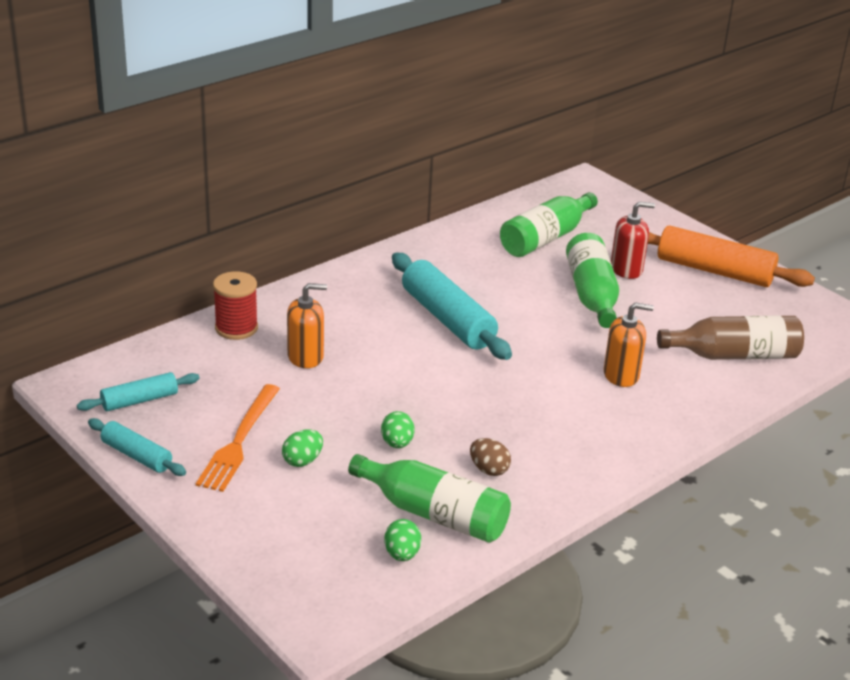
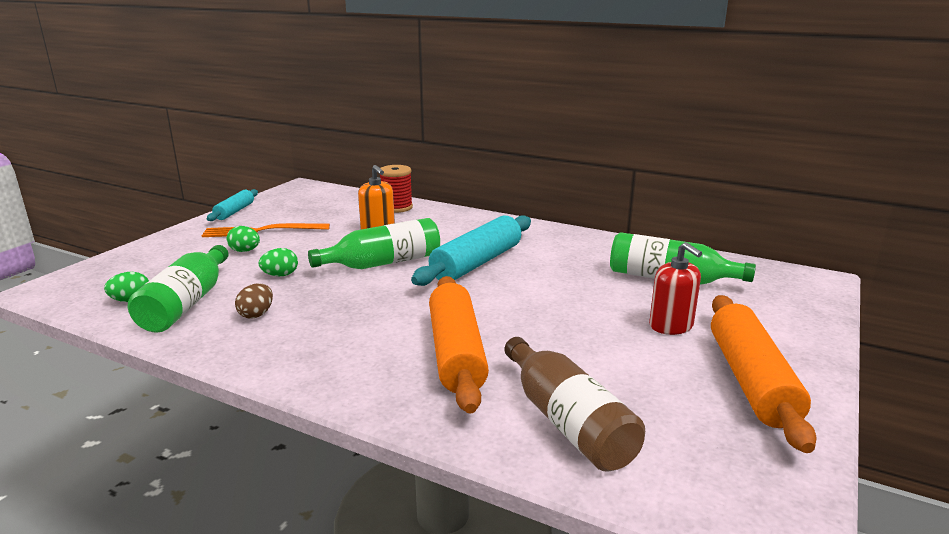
camera: 70 degrees right, 10 degrees down
turquoise rolling pin [77,372,200,411] -> none
green bottle [566,233,619,328] -> green bottle moved to [308,218,440,269]
orange soap dispenser [604,303,654,387] -> orange rolling pin [429,276,489,414]

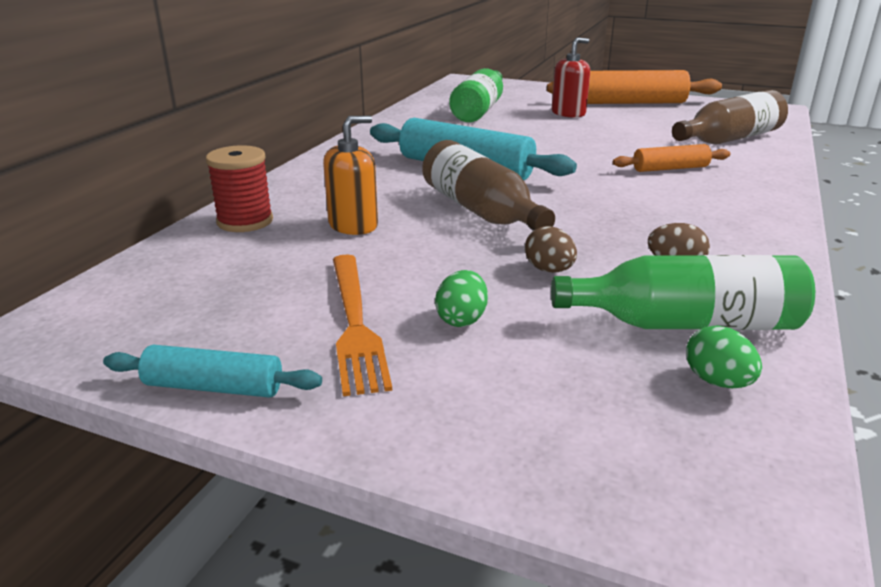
camera: 95 degrees left, 5 degrees up
green egg [259,248,298,276] -> brown egg [525,226,577,273]
green bottle [308,218,440,269] -> brown bottle [422,140,555,231]
orange rolling pin [429,276,489,414] -> orange rolling pin [613,144,731,172], size x0.55

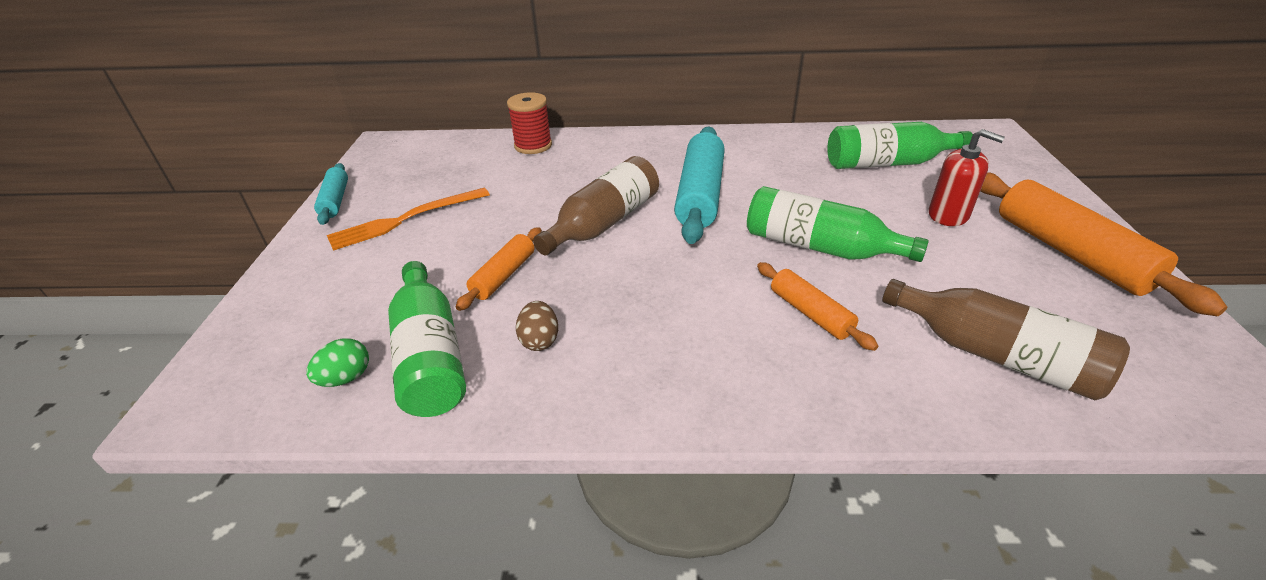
camera: 70 degrees right, 10 degrees up
orange soap dispenser [323,116,378,235] -> none
green egg [435,270,488,327] -> none
brown egg [525,226,577,273] -> orange rolling pin [456,227,542,311]
none -> green bottle [747,186,929,262]

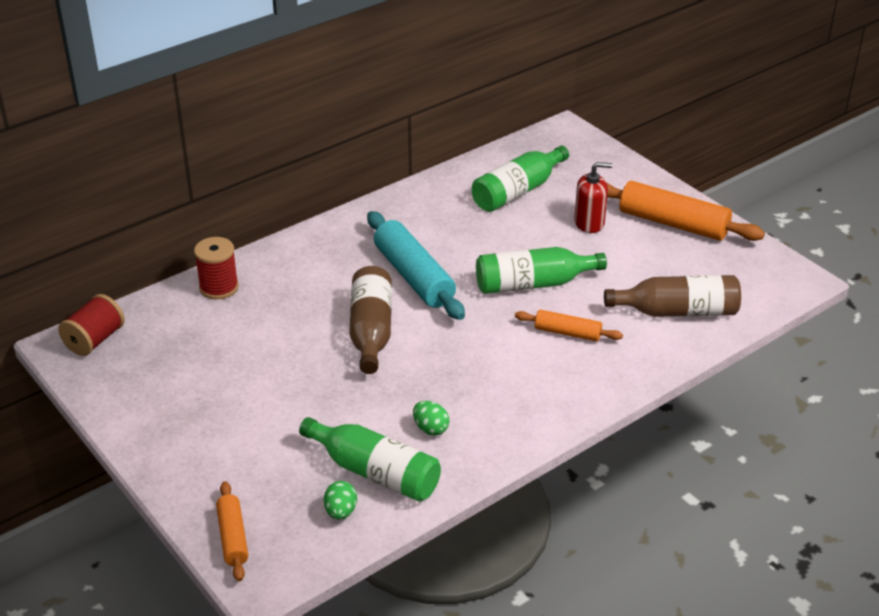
camera: 40 degrees left, 0 degrees up
turquoise rolling pin [314,163,348,225] -> none
orange fork [327,188,490,251] -> none
orange rolling pin [456,227,542,311] -> orange rolling pin moved to [216,481,248,581]
brown egg [516,301,558,351] -> green egg [413,401,449,436]
none -> red spool [58,294,125,356]

